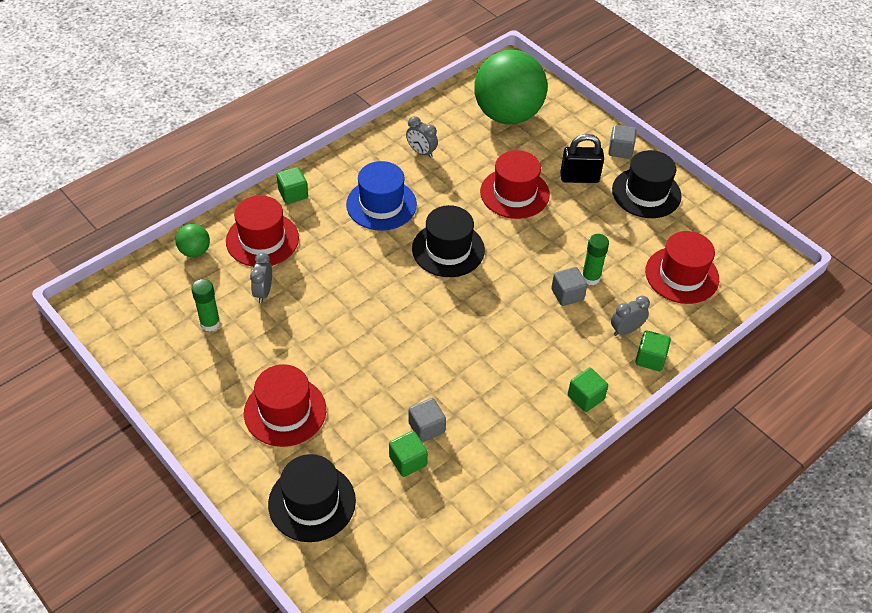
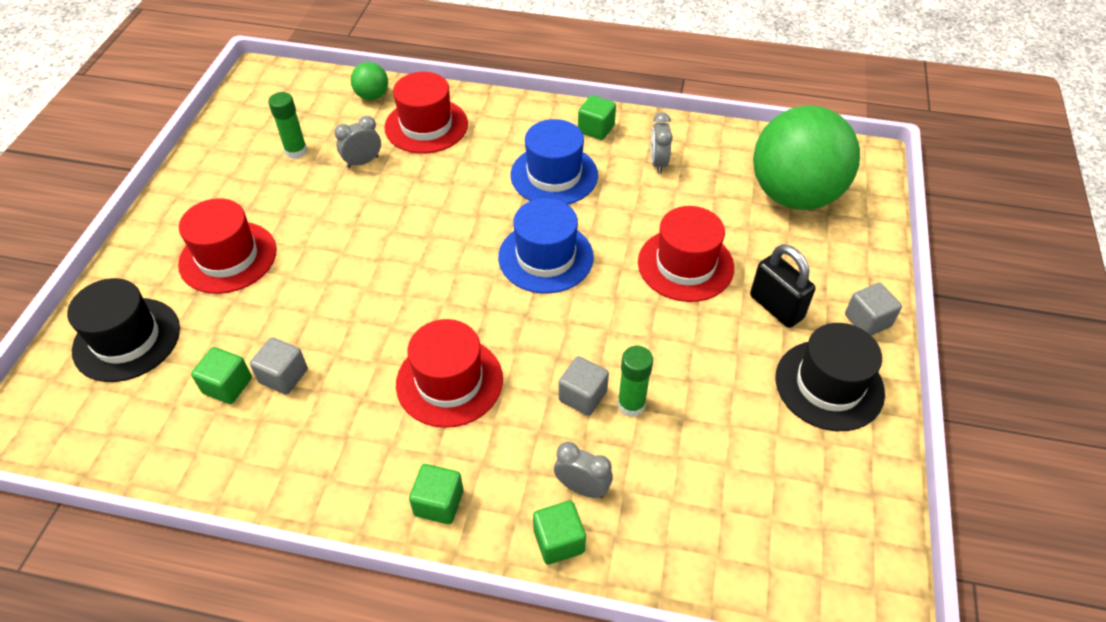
camera: 55 degrees right, 0 degrees up
green cube [277,167,308,204] -> green cube moved to [578,95,616,140]
black hat [412,205,485,277] -> blue hat [498,198,594,294]
red hat [645,231,719,304] -> red hat moved to [396,319,503,428]

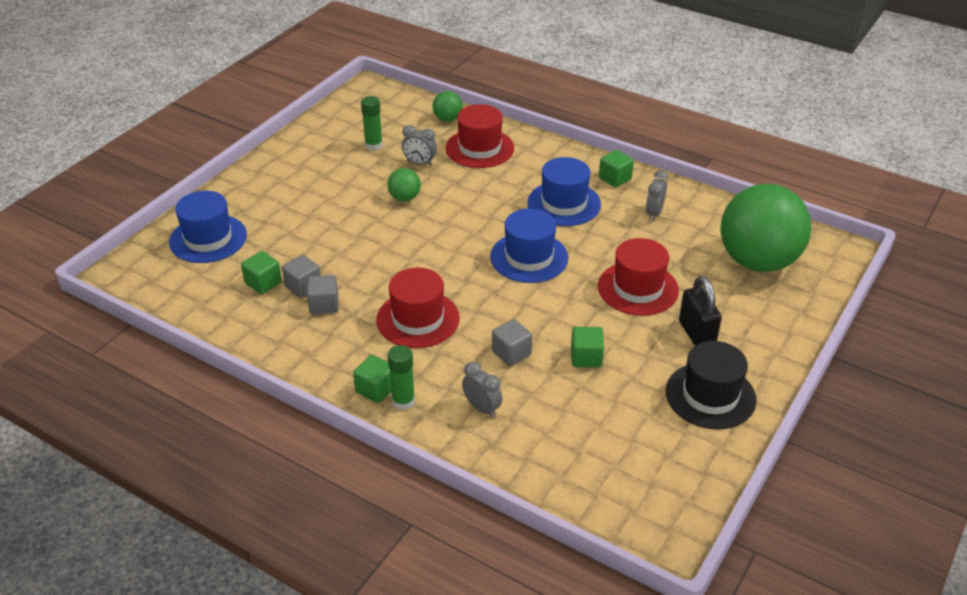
camera: 20 degrees right, 10 degrees down
black hat [67,278,180,382] -> blue hat [169,191,247,263]
red hat [178,198,276,294] -> none
grey clock [334,116,381,168] -> grey clock turned 150 degrees counterclockwise [402,125,437,166]
green cube [533,500,586,565] -> green cube moved to [571,327,604,368]
green glue stick [617,346,653,417] -> green glue stick moved to [388,345,415,410]
grey cube [845,283,902,336] -> grey cube moved to [307,275,339,315]
none -> green ball [387,168,421,202]

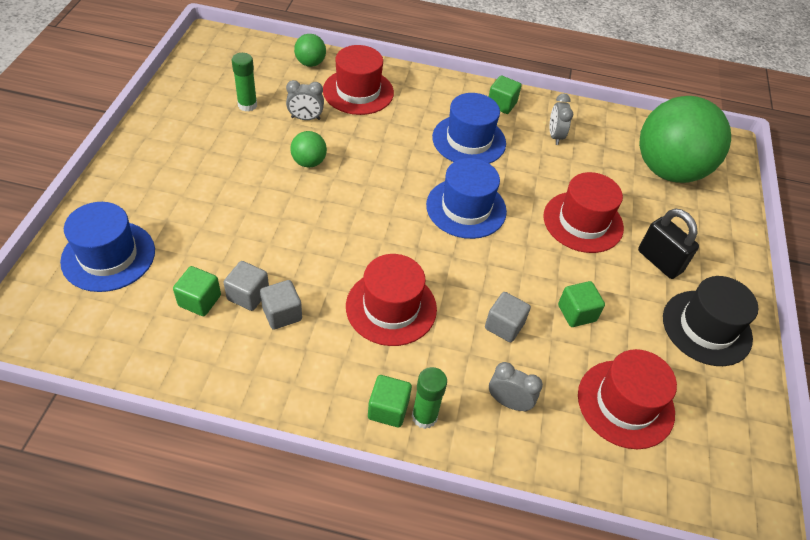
camera: 25 degrees left, 10 degrees up
none -> red hat [578,349,677,449]

